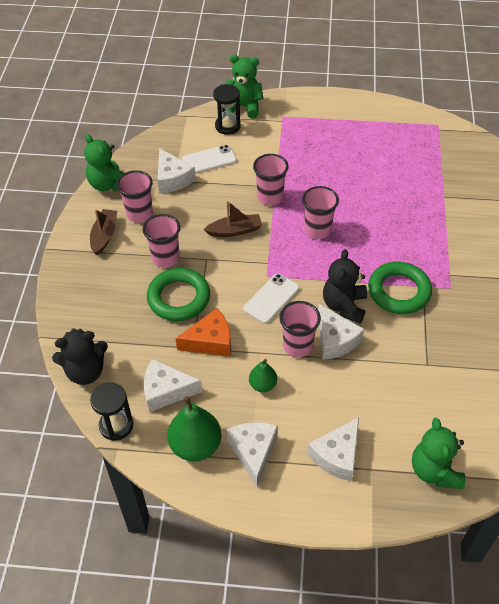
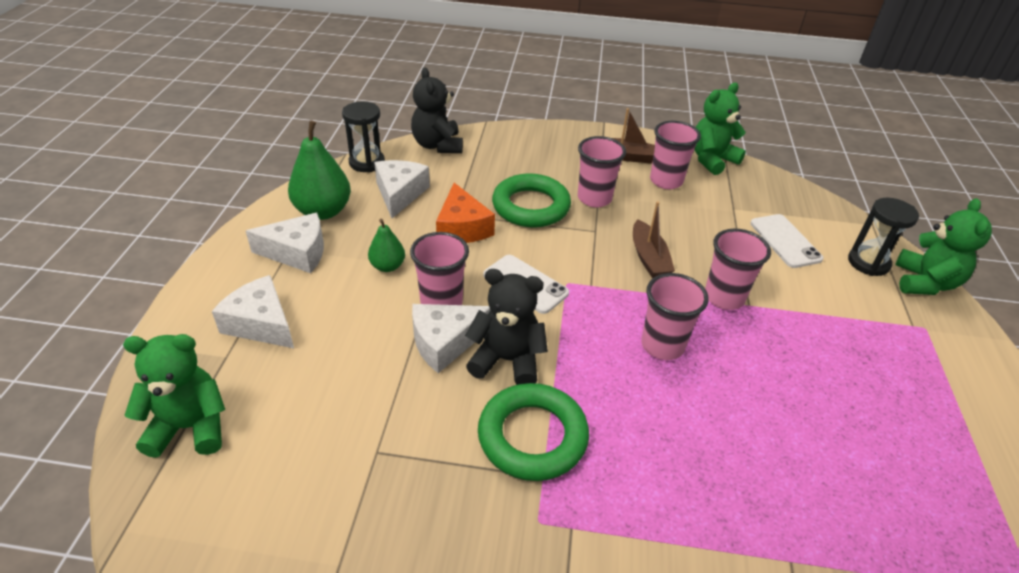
camera: 90 degrees right, 10 degrees down
white cheese [158,148,196,193] -> none

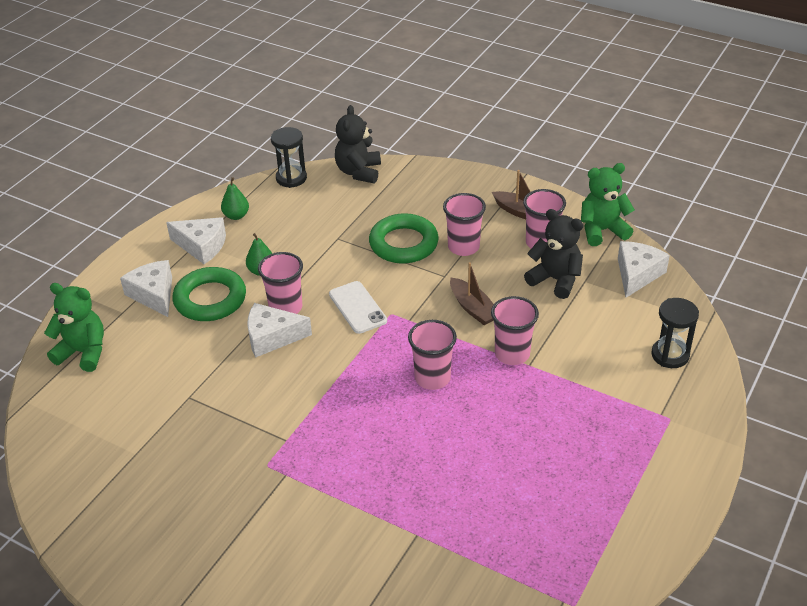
camera: 25 degrees right, 0 degrees up
green pear [288,120,351,220] -> green pear [221,177,249,220], size x0.56
white cheese [374,160,430,218] -> white cheese moved to [618,241,670,298]
orange cheese [436,183,495,243] -> none
black teddy bear [465,269,548,385] -> black teddy bear moved to [524,209,584,299]
green ring [478,383,589,481] -> green ring moved to [172,267,246,321]
brown boat [633,202,675,278] -> brown boat turned 45 degrees counterclockwise [450,262,494,325]
white phone [750,214,824,268] -> none
green teddy bear [895,198,992,295] -> none

